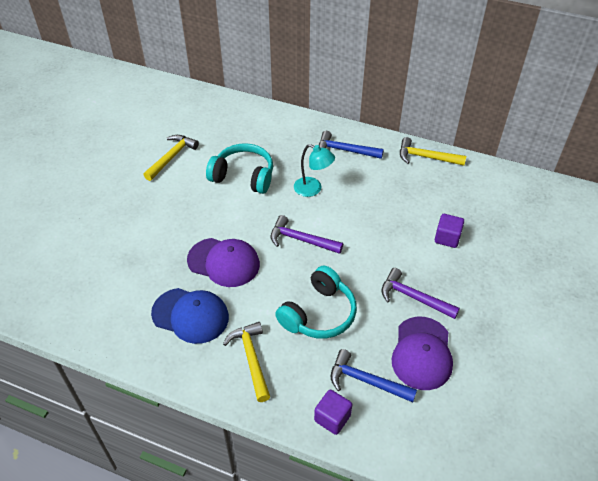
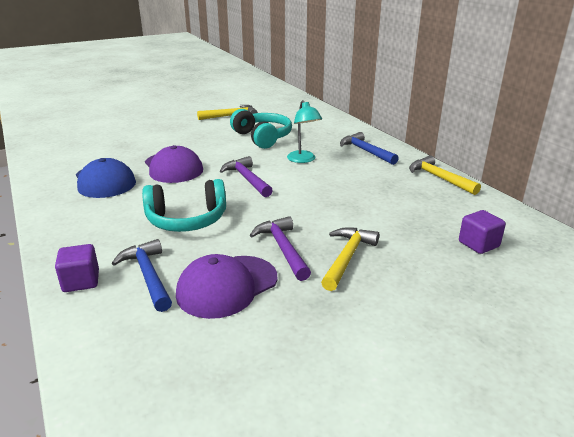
camera: 40 degrees right, 20 degrees down
yellow hammer [223,322,270,402] -> yellow hammer moved to [321,227,379,291]
purple cube [435,214,464,248] -> purple cube moved to [459,210,506,254]

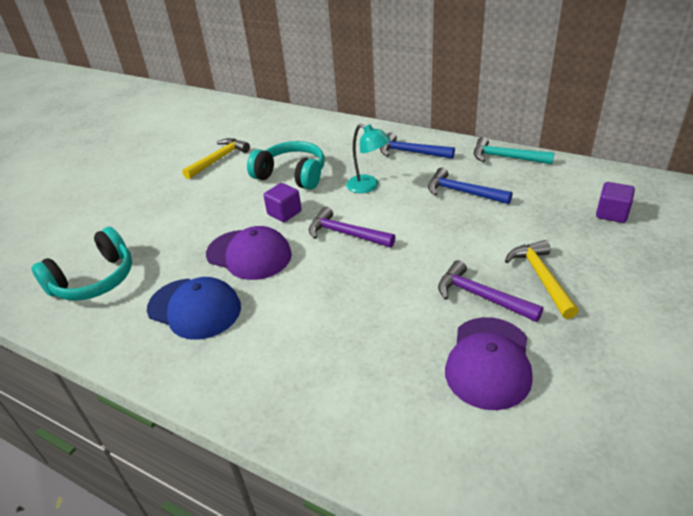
camera: 30 degrees left, 10 degrees up
purple cube [55,244,99,292] -> purple cube moved to [263,183,302,222]
blue hammer [112,239,172,312] -> blue hammer moved to [428,167,513,204]
turquoise headphones [142,179,226,232] -> turquoise headphones moved to [31,227,132,301]
yellow hammer [409,155,481,195] -> turquoise hammer [474,137,554,164]

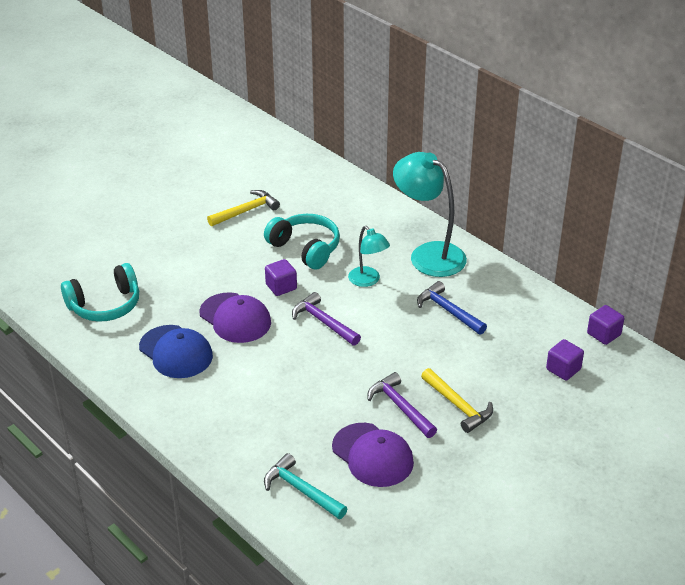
camera: 15 degrees right, 0 degrees up
blue hammer [380,132,455,159] -> turquoise lamp [393,152,467,277]
purple cap [445,317,533,410] -> purple cap turned 75 degrees counterclockwise [332,423,414,487]
turquoise hammer [474,137,554,164] -> turquoise hammer moved to [264,453,347,519]
yellow hammer [505,240,579,319] -> yellow hammer turned 135 degrees clockwise [421,368,493,433]
none -> purple cube [587,305,624,345]

